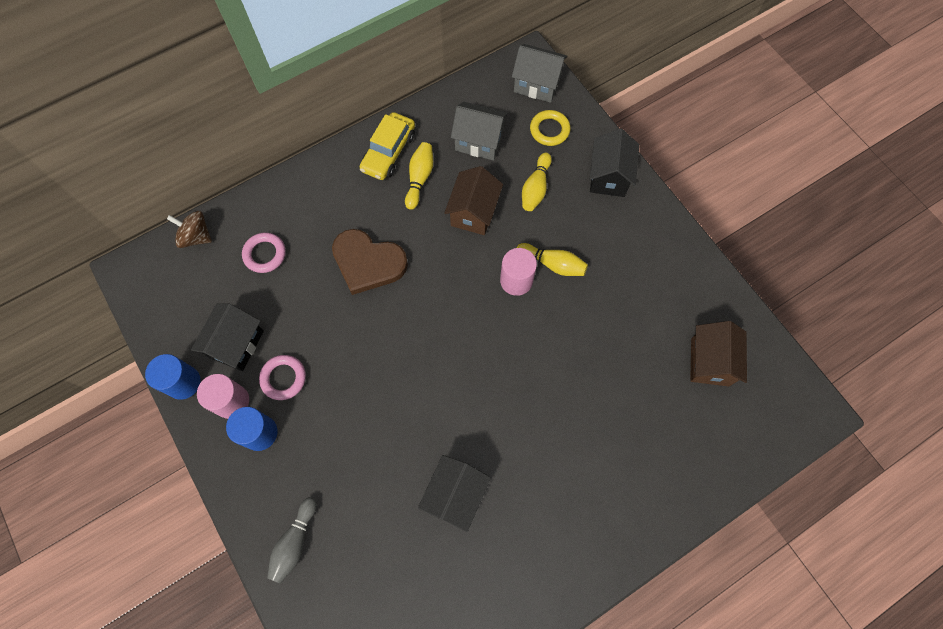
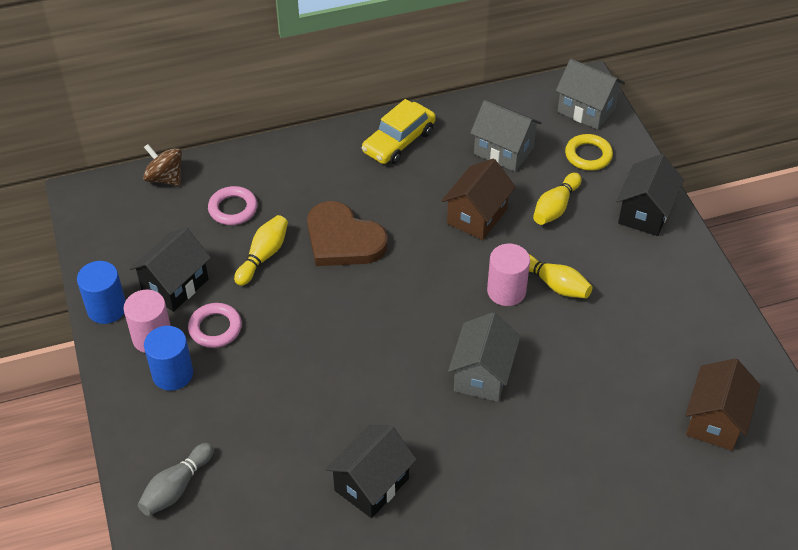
camera: 15 degrees right, 20 degrees down
yellow bowling pin [405,142,433,210] -> yellow bowling pin moved to [234,215,288,286]
none -> grey house [448,312,521,402]

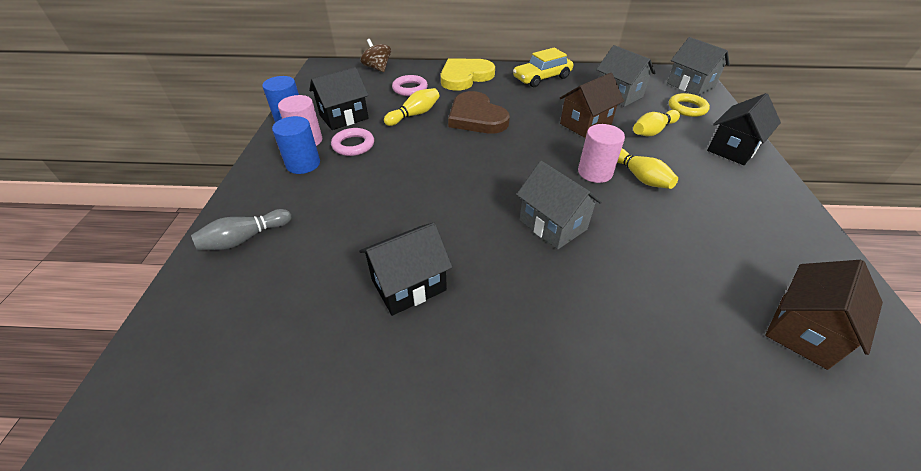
camera: 20 degrees right, 5 degrees down
grey house [448,312,521,402] -> grey house turned 75 degrees counterclockwise [516,161,602,249]
none -> yellow heart [441,58,495,91]

